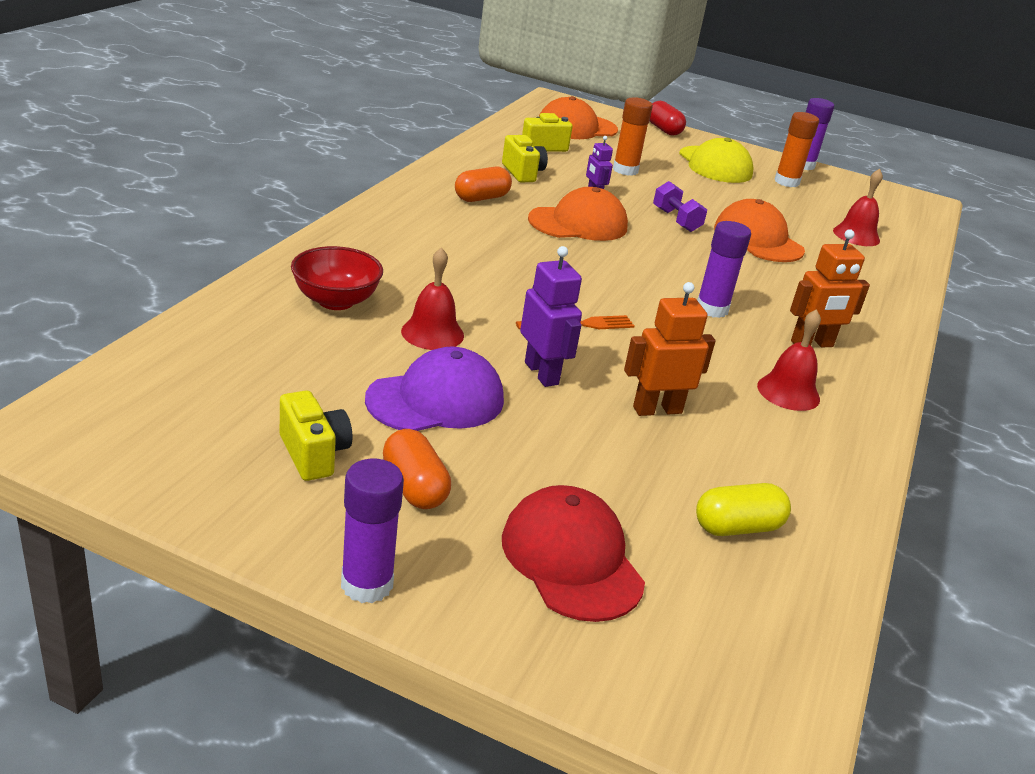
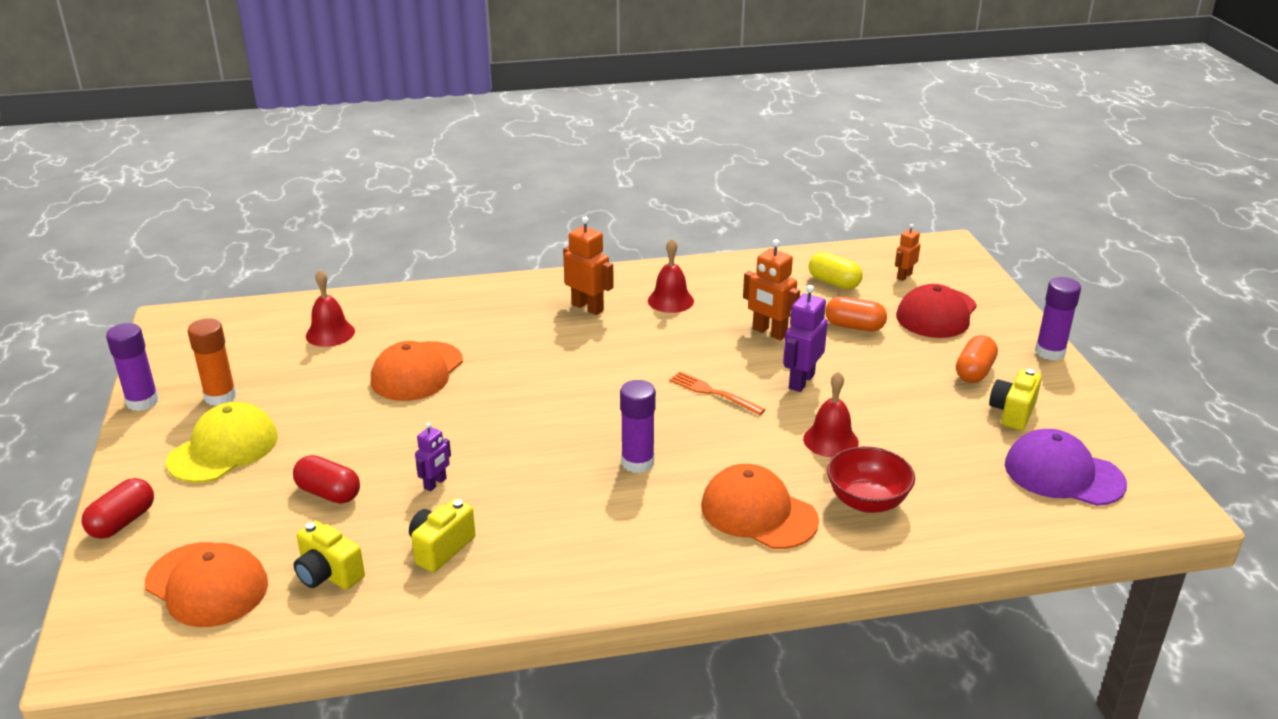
camera: 120 degrees left, 0 degrees up
purple cap [365,347,504,431] -> purple cap moved to [1005,429,1127,506]
orange capsule [455,166,512,202] -> orange capsule moved to [825,297,887,332]
orange cap [528,187,628,241] -> orange cap moved to [701,464,819,549]
orange glue stick [613,97,653,176] -> red capsule [293,455,360,504]
purple dumbbell [653,181,707,232] -> none
purple glue stick [697,221,751,318] -> purple glue stick moved to [620,380,656,473]
none -> orange robot [895,224,920,281]

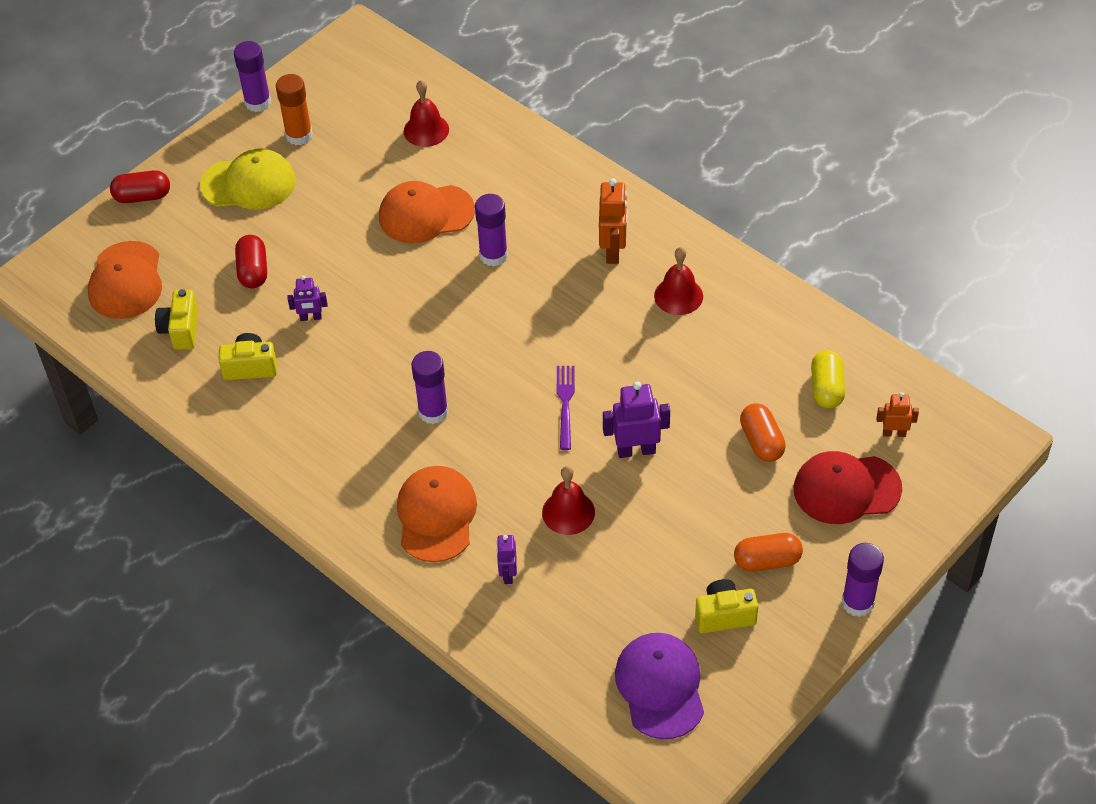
camera: 55 degrees right, 20 degrees up
orange fork [669,372,766,415] -> purple fork [556,366,575,450]
orange robot [743,239,800,340] -> none
red bowl [827,446,915,513] -> purple robot [496,535,517,584]
none -> purple glue stick [475,194,508,267]

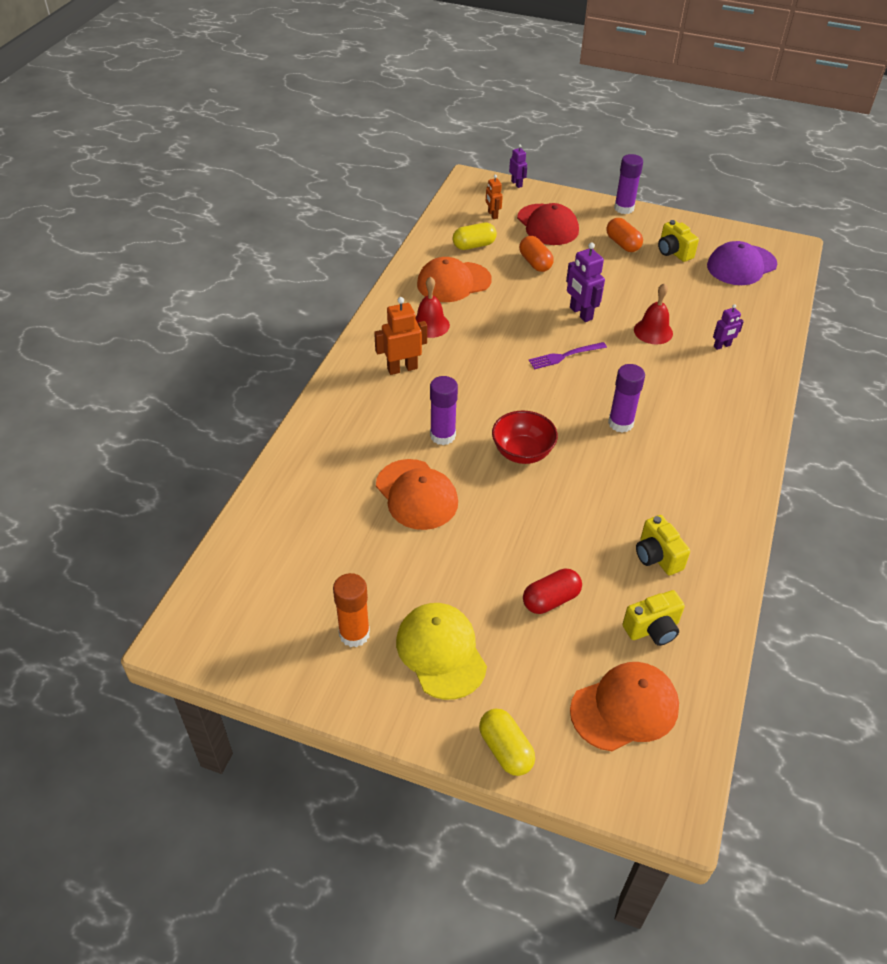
camera: 115 degrees left, 5 degrees down
red capsule [110,170,170,203] -> yellow capsule [479,709,535,776]
purple glue stick [234,41,271,112] -> none
purple robot [288,275,327,321] -> purple robot moved to [509,144,527,188]
orange cap [397,466,477,562] -> orange cap moved to [417,257,492,302]
red bell [404,80,449,147] -> none
orange capsule [740,403,786,462] -> orange capsule turned 75 degrees counterclockwise [519,236,554,272]
none -> red bowl [492,411,558,464]

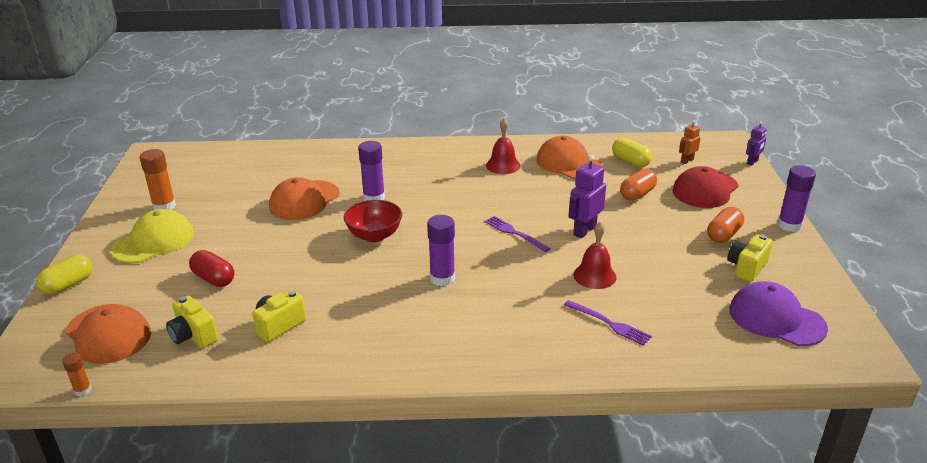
camera: 70 degrees right, 15 degrees down
orange robot [374,297,427,375] -> none
purple robot [713,304,744,350] -> purple fork [564,300,652,346]
none -> orange glue stick [62,353,92,396]

